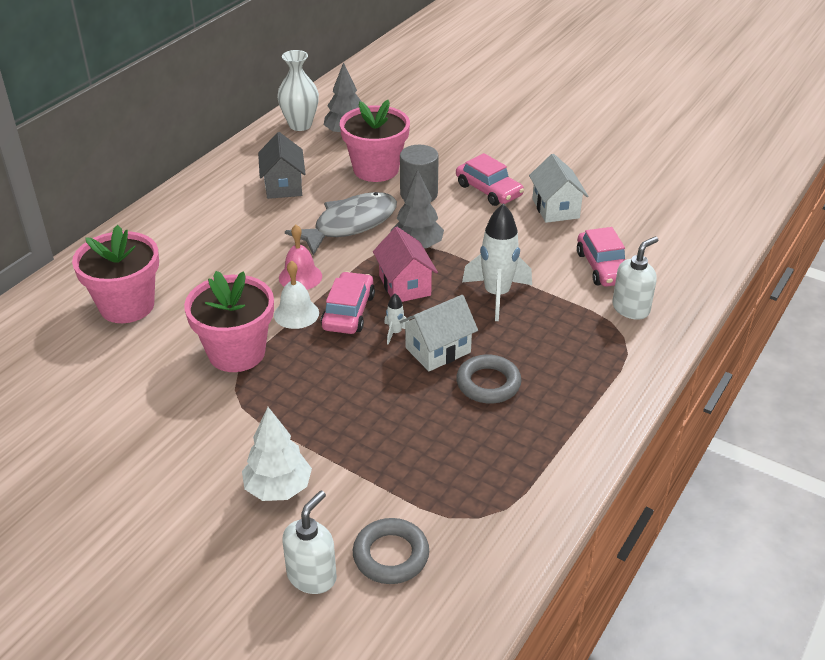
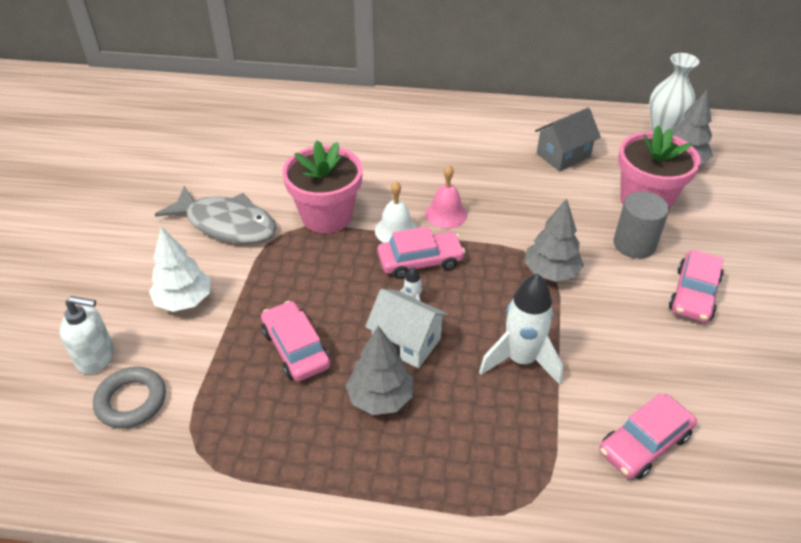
camera: 65 degrees right, 5 degrees up
pink flower pot [72,225,159,323] -> none
grey fish [285,192,397,256] -> grey fish moved to [155,186,277,244]
pink house [373,227,438,302] -> none
grey ring [456,355,522,404] -> grey tree [345,326,413,415]
white house [529,154,588,223] -> none
white soap dispenser [612,236,658,320] -> none
none -> pink car [261,301,330,381]

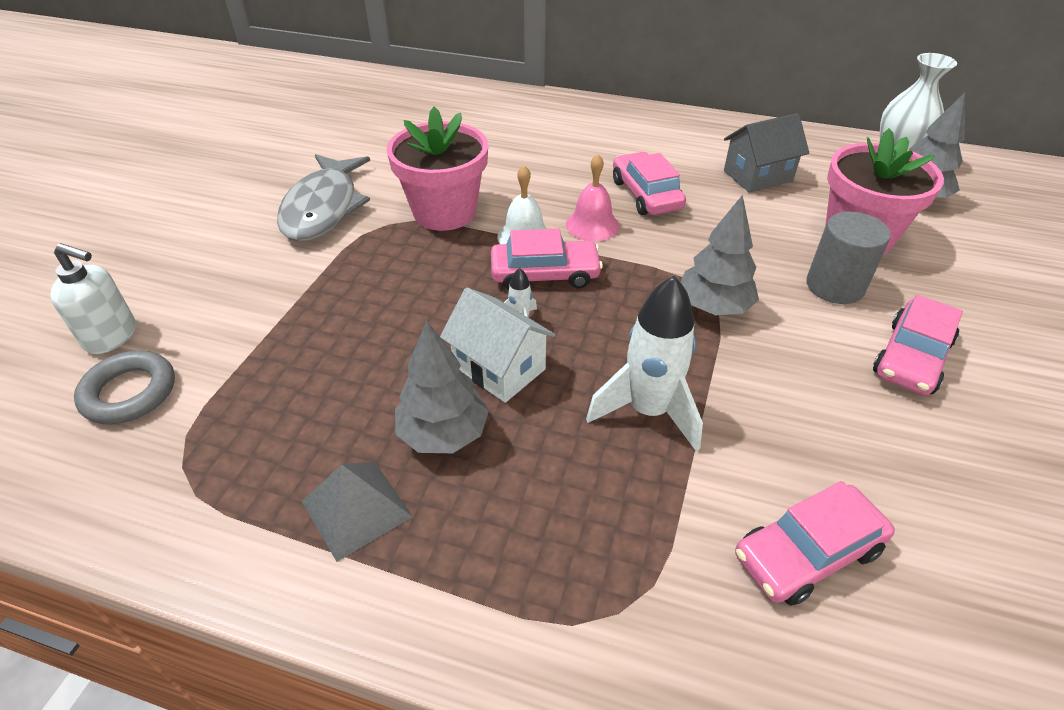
camera: 10 degrees right, 0 degrees up
white tree [149,227,210,312] -> none
grey fish [155,186,277,244] -> grey fish turned 60 degrees clockwise [277,154,370,241]
pink car [261,301,330,381] -> pink car moved to [613,152,686,215]
none -> grey pyramid [302,462,413,562]

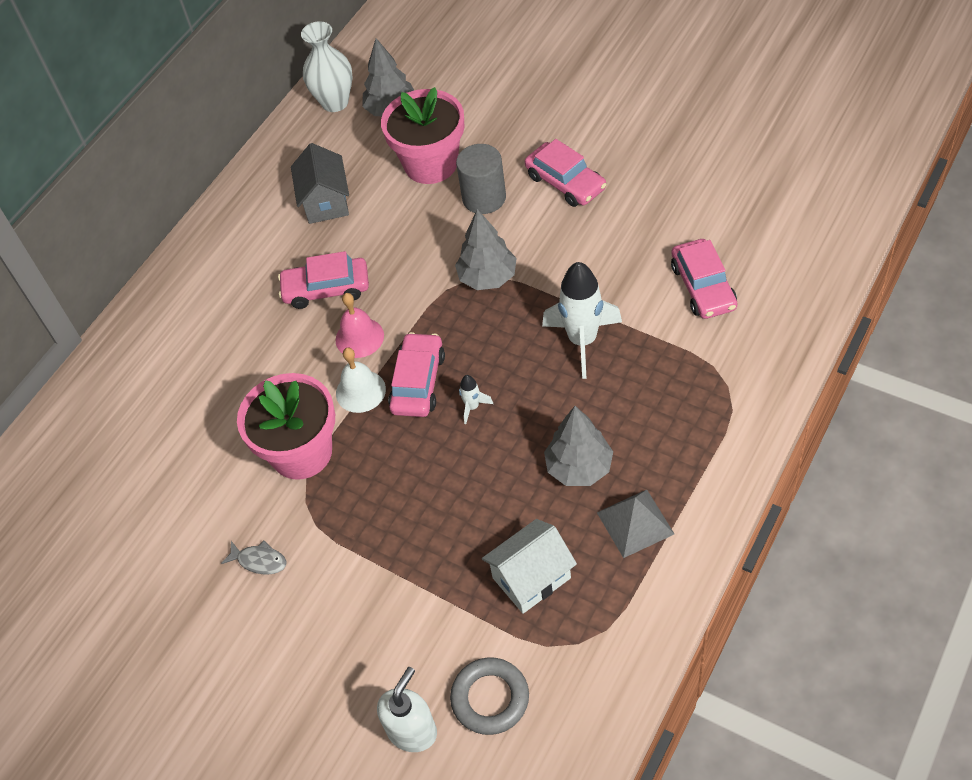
camera: 70 degrees left, 10 degrees up
grey fish [277,154,370,241] -> grey fish [221,541,287,575], size x0.41
white house [440,287,555,403] -> white house moved to [482,519,577,614]

